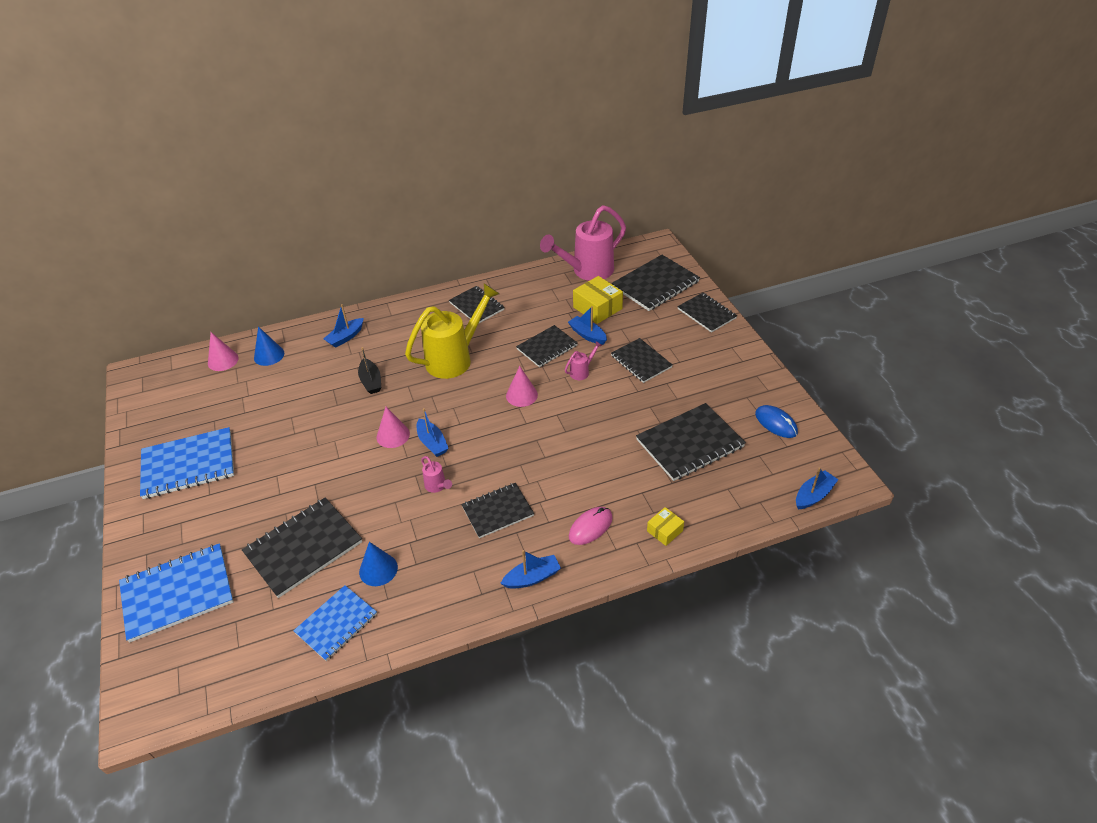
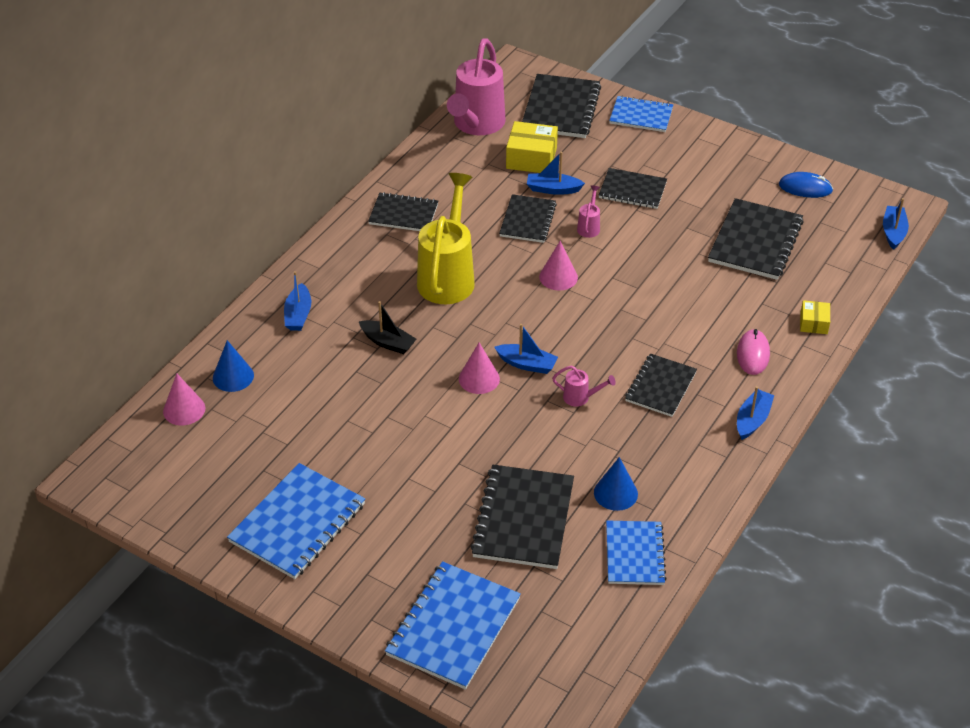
camera: 40 degrees left, 0 degrees up
black notebook [677,293,737,333] -> blue notebook [609,96,673,132]

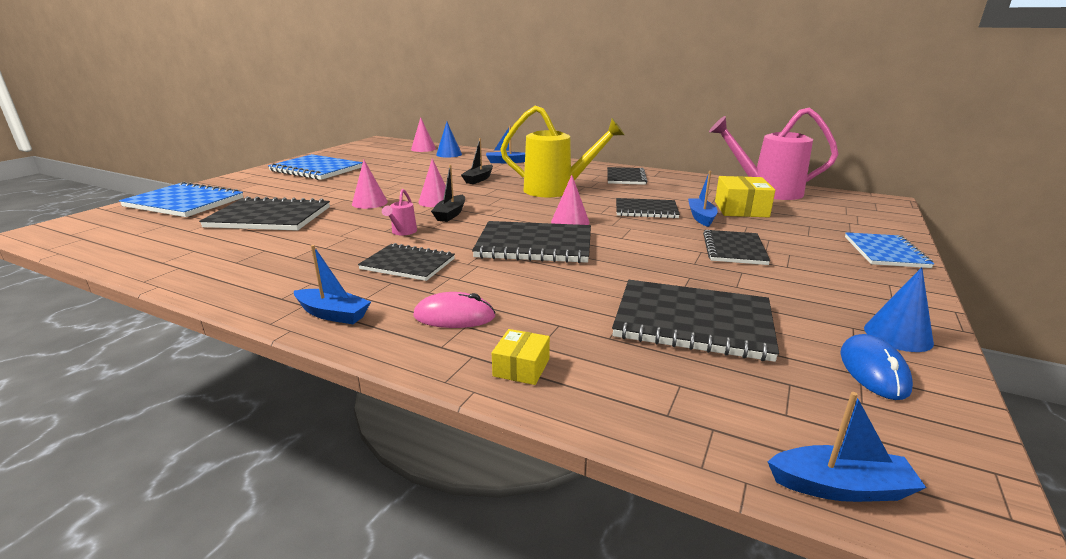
camera: 85 degrees right, 20 degrees down
blue boat [494,324,558,374] -> black boat [431,165,465,222]
black notebook [522,74,601,138] -> black notebook moved to [472,221,591,263]
pink watering can [577,186,600,238] -> none
blue cone [594,457,638,511] -> blue cone moved to [864,267,934,352]
blue notebook [606,521,667,585] -> none
yellow box [800,300,830,334] -> yellow box turned 75 degrees counterclockwise [492,329,550,385]
none -> pink cone [352,160,388,209]

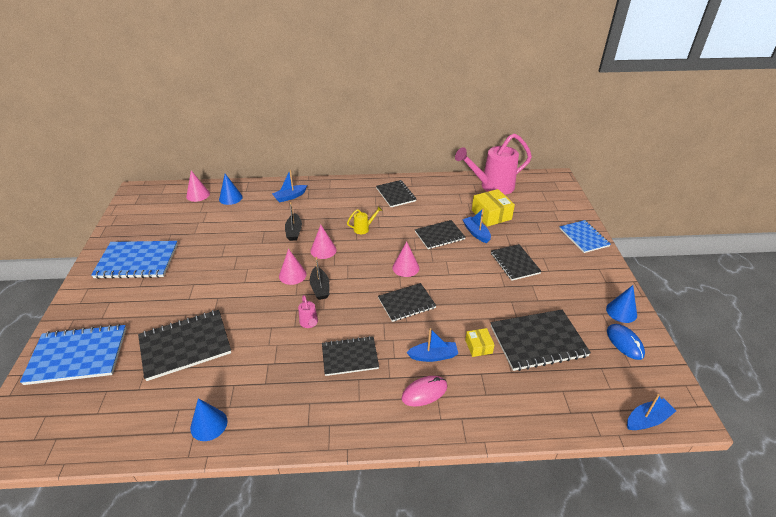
camera: 30 degrees left, 15 degrees up
blue boat [294,245,371,324] -> blue boat moved to [406,328,458,362]
pink cone [352,160,388,209] -> pink cone moved to [310,225,337,259]
black notebook [472,221,591,263] -> black notebook [378,283,436,322], size x0.64
yellow box [492,329,550,385] -> yellow box moved to [465,328,494,357]
yellow watering can [500,106,625,197] -> yellow watering can [347,206,383,234], size x0.41
none -> blue cone [190,398,228,441]

